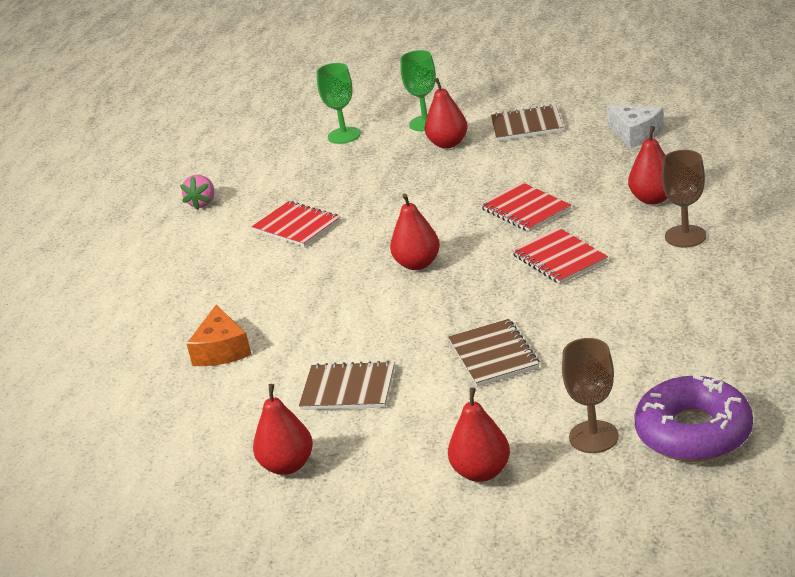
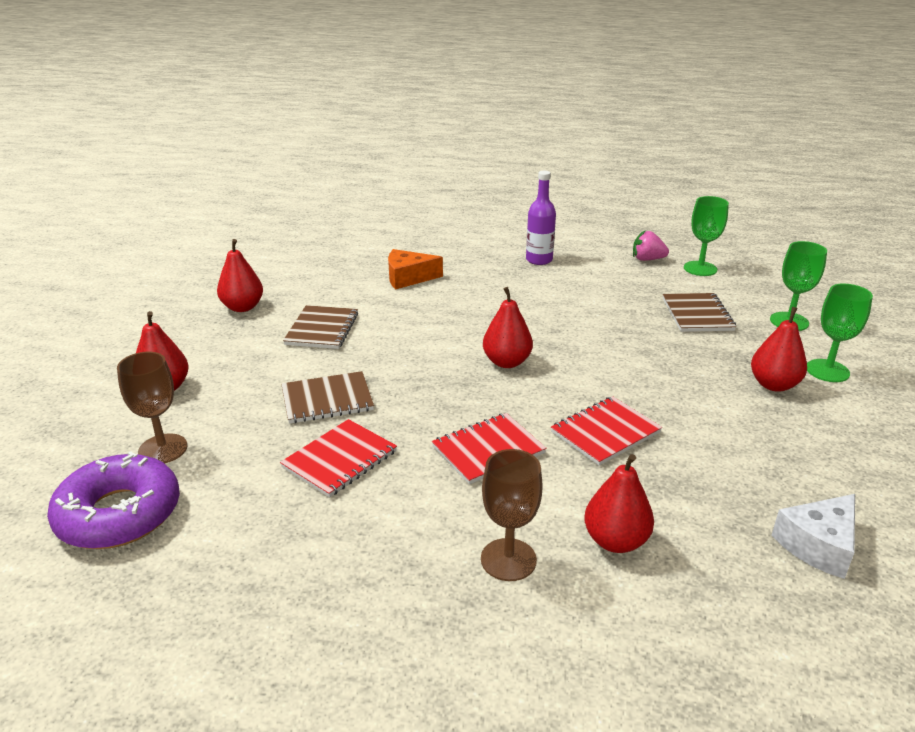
camera: 85 degrees right, 0 degrees up
red notebook [251,201,340,247] -> red notebook moved to [280,419,397,497]
brown notebook [491,104,563,141] -> brown notebook moved to [663,293,736,332]
none -> purple bottle [526,171,556,265]
none -> green goblet [684,196,729,276]

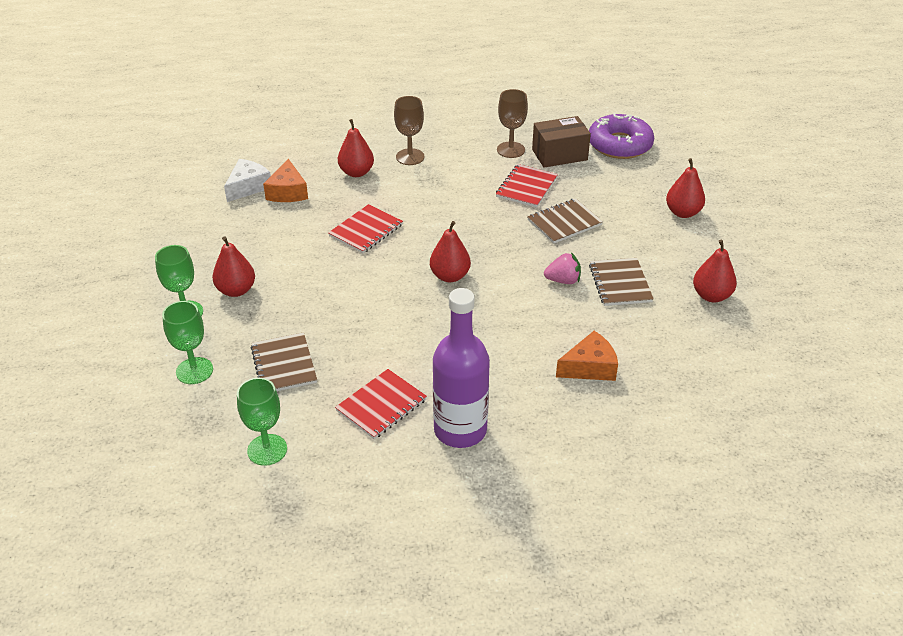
camera: 165 degrees right, 10 degrees up
brown goblet [117,352,187,464] -> brown goblet moved to [497,89,528,158]
red notebook [432,413,546,484] -> red notebook moved to [335,369,427,439]
purple bottle [526,171,556,265] -> purple bottle [433,288,490,448], size x1.63
pink strawberry [633,230,669,261] -> pink strawberry moved to [544,252,581,284]
none -> orange cheese [263,159,308,202]
none -> brown box [532,116,591,168]

